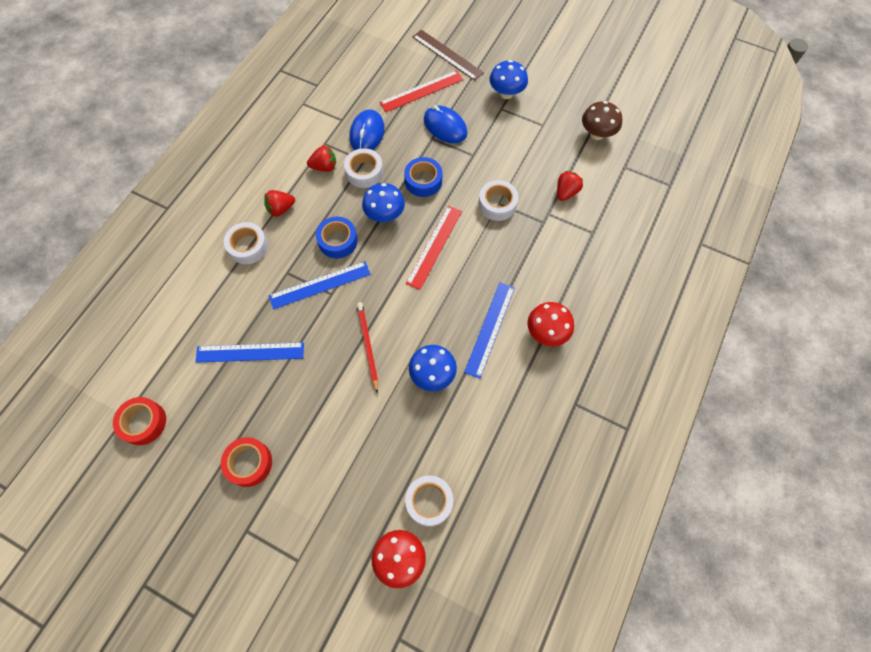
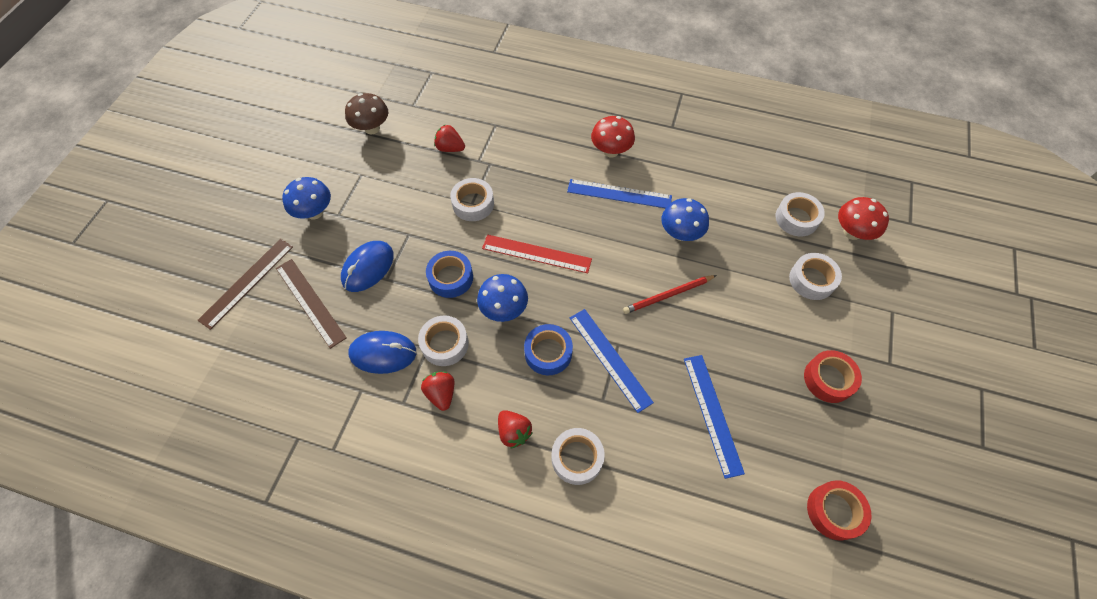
camera: 100 degrees left, 5 degrees down
red ruler [380,70,463,112] -> brown ruler [276,259,347,349]
none -> white tape [789,253,842,300]

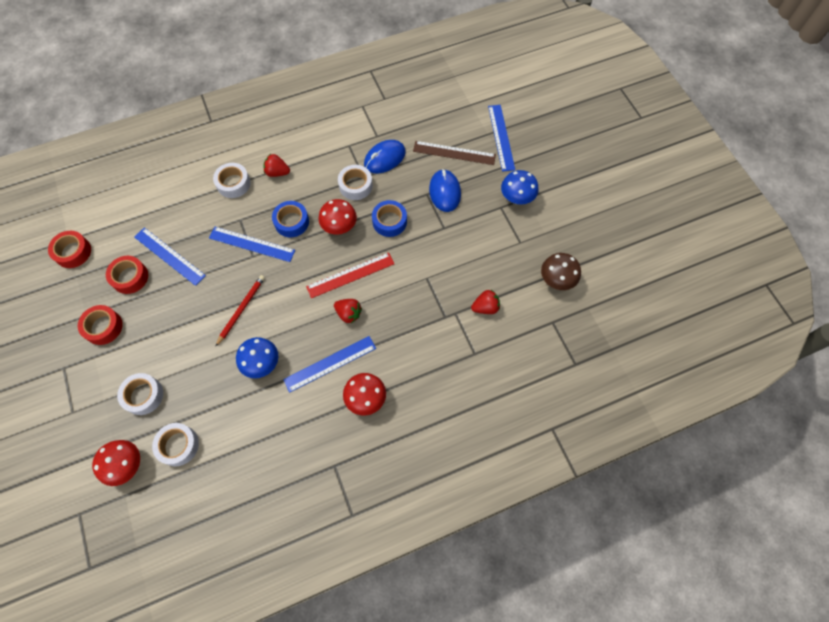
camera: 140 degrees right, 5 degrees up
brown ruler [197,239,293,330] -> blue ruler [488,105,515,172]
red strawberry [421,371,454,411] -> red strawberry moved to [334,299,362,323]
white tape [450,178,494,221] -> none
blue mushroom [477,274,528,322] -> red mushroom [318,199,357,235]
none -> red tape [106,256,148,294]

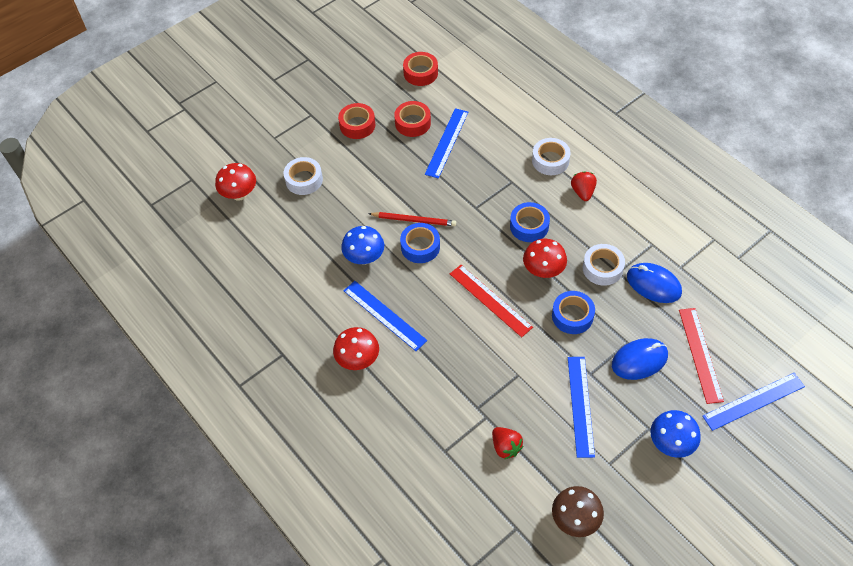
camera: 75 degrees right, 10 degrees down
white tape [152,423,199,466] -> none
blue ruler [209,227,295,262] -> blue ruler moved to [568,357,595,458]
red strawberry [334,299,362,323] -> none
brown ruler [413,141,496,165] -> red ruler [679,308,724,404]
none -> blue tape [400,223,440,263]

